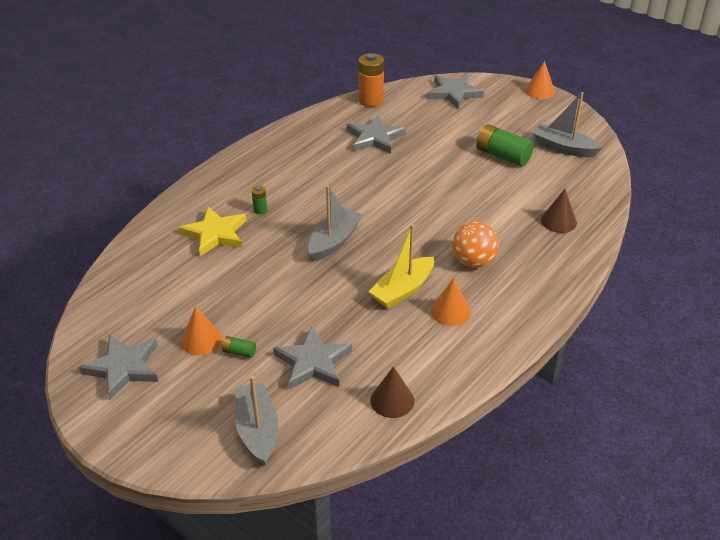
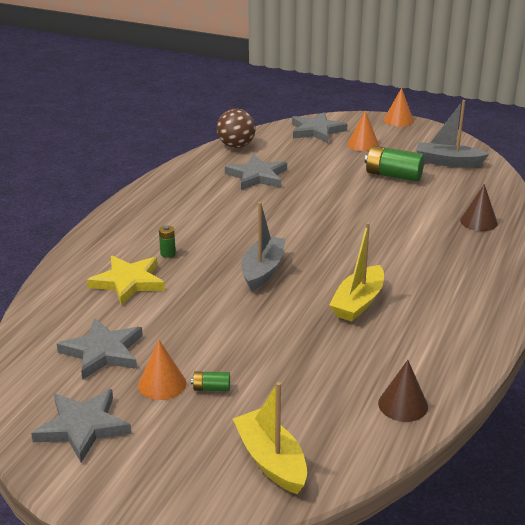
camera: 15 degrees left, 10 degrees down
grey boat [235,376,279,465] -> yellow boat [233,382,307,494]
grey star [273,326,352,389] -> grey star moved to [57,318,143,380]
orange battery [359,53,384,107] -> brown ball [217,109,256,148]
orange cone [431,278,471,326] -> orange cone moved to [347,110,379,151]
orange ball [452,221,499,268] -> none

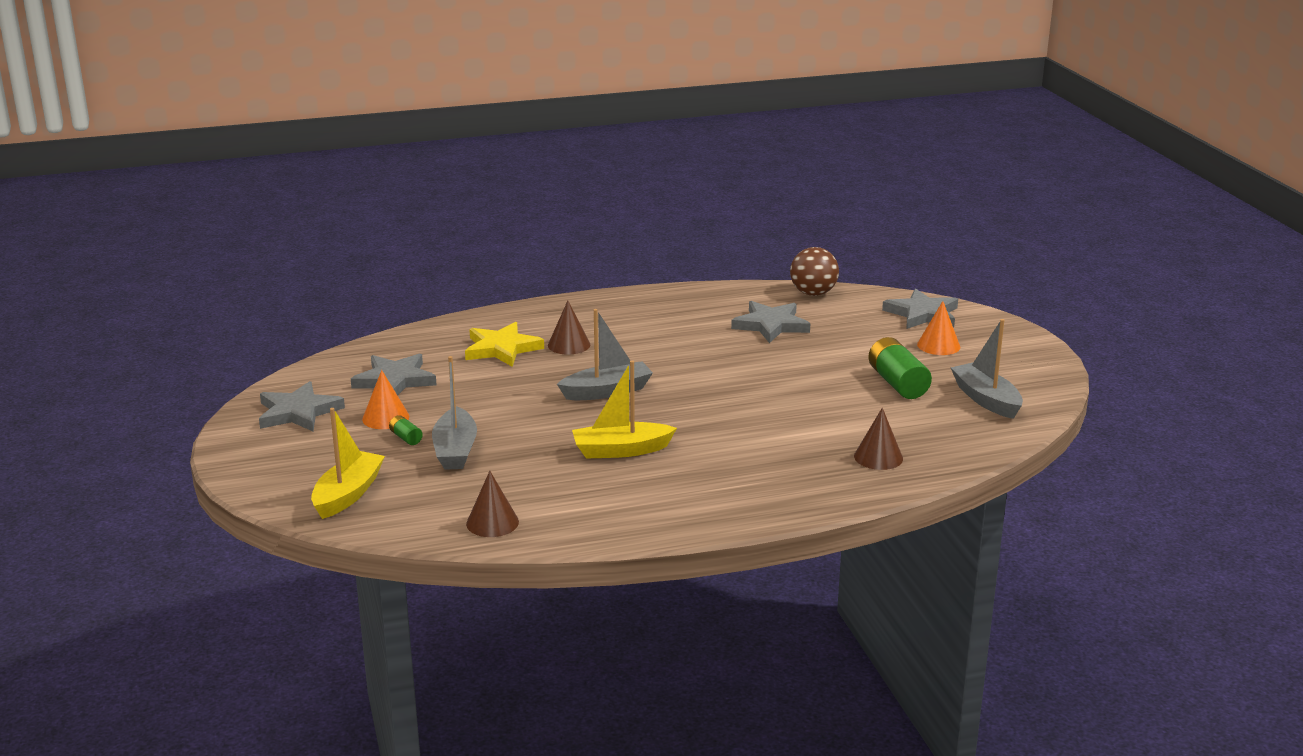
camera: 50 degrees right, 5 degrees down
green battery [159,226,176,258] -> brown cone [548,301,590,355]
orange cone [384,88,414,127] -> none
none -> grey boat [432,356,477,470]

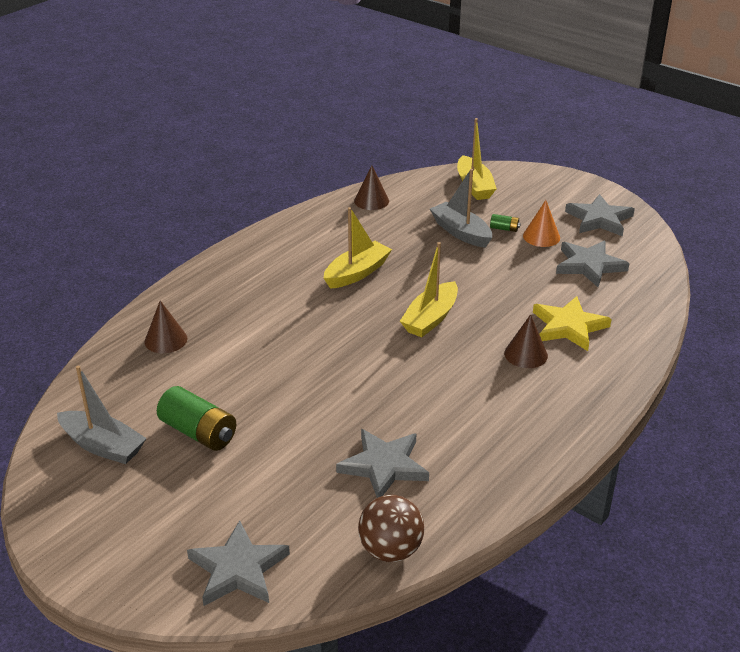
camera: 145 degrees right, 10 degrees up
grey boat [557,309,653,400] -> yellow boat [400,242,458,337]
orange cone [917,301,960,355] -> none

